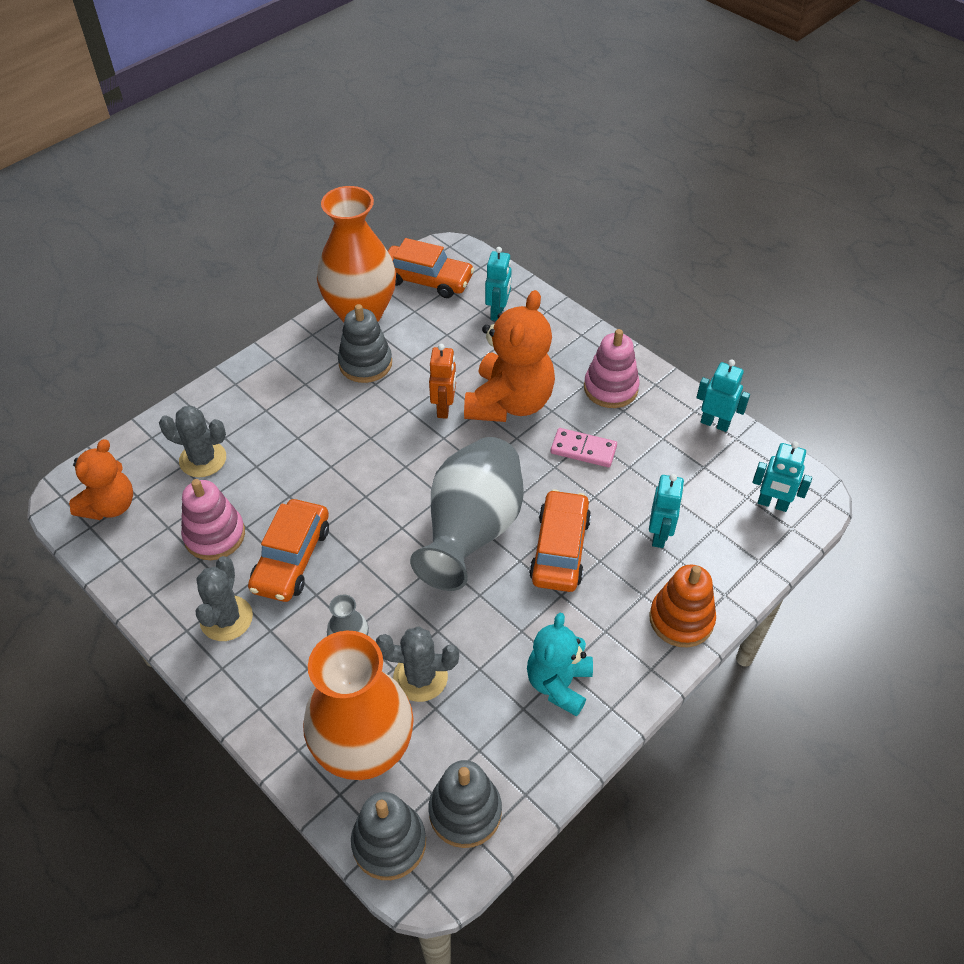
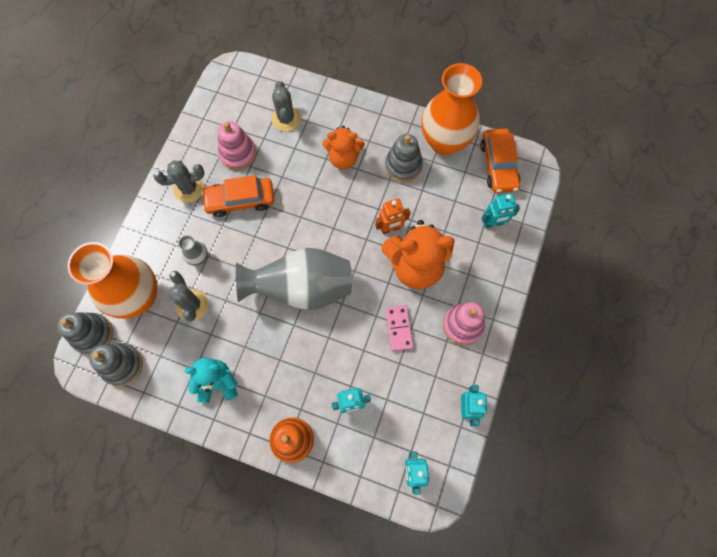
camera: 65 degrees right, 20 degrees up
orange teddy bear [69,439,133,520] -> orange teddy bear moved to [322,126,365,170]
orange car [529,489,591,592] -> none

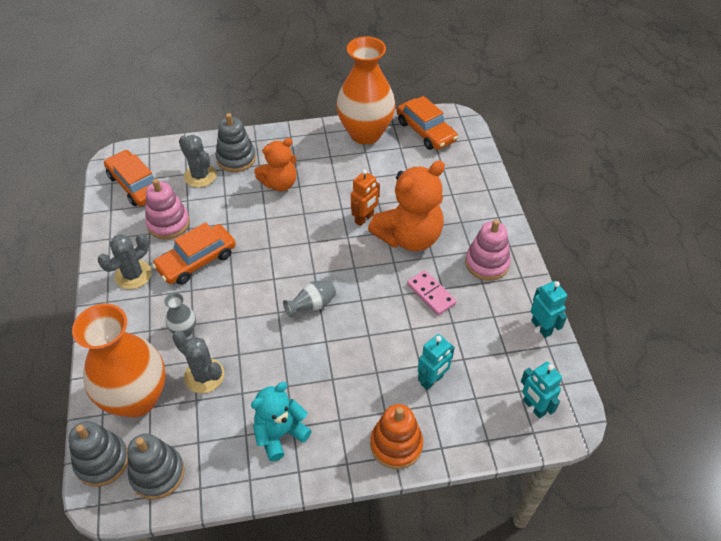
camera: 30 degrees left, 20 degrees down
grey vase [236,248,352,310] -> grey vase [283,281,336,317], size x0.42
grey stacking toy [385,134,423,182] -> grey stacking toy moved to [216,113,256,172]
turquoise robot [481,193,520,228] -> none
none -> orange car [104,150,155,206]

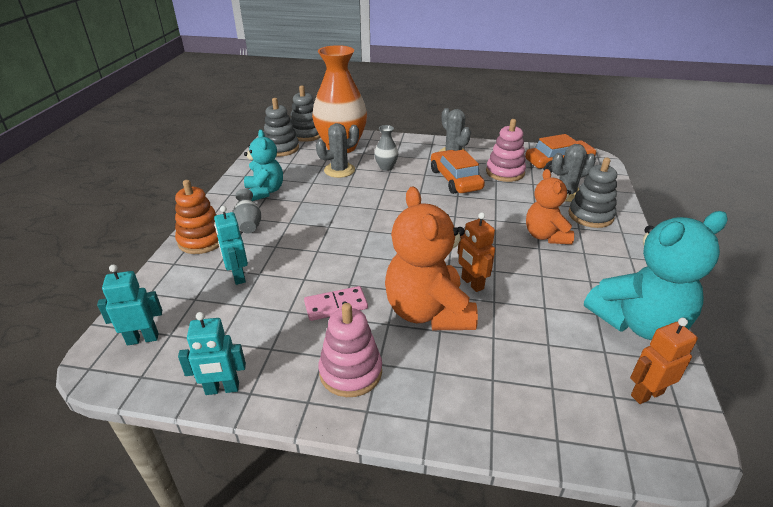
camera: 110 degrees right, 15 degrees down
grey vase [283,281,336,317] -> grey vase moved to [232,189,261,234]
orange vase [337,36,395,144] -> turquoise teddy bear [584,211,728,340]
orange car [396,96,458,150] -> orange robot [630,318,698,404]

